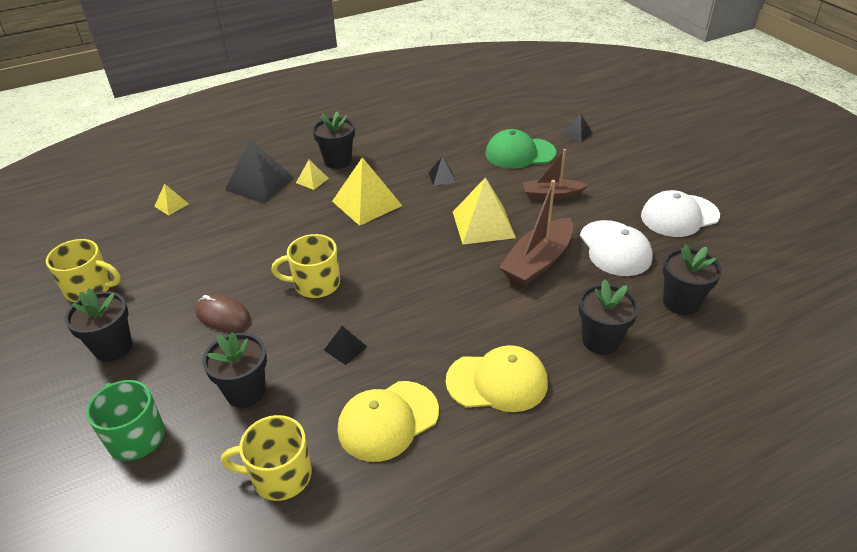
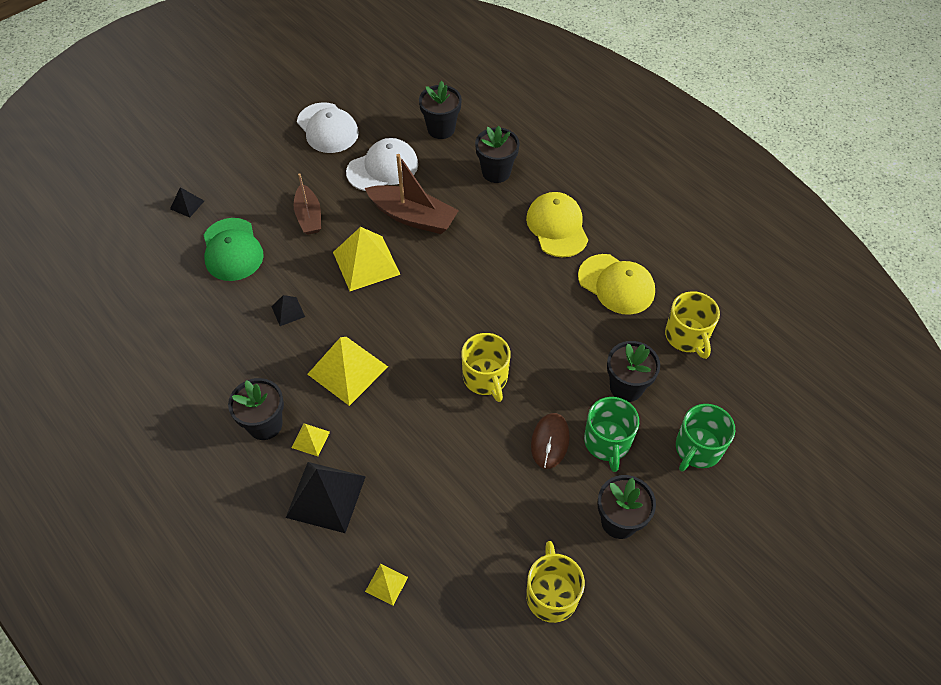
camera: 105 degrees left, 15 degrees up
black pyramid [324,326,367,365] -> none
none -> green mug [584,397,639,472]

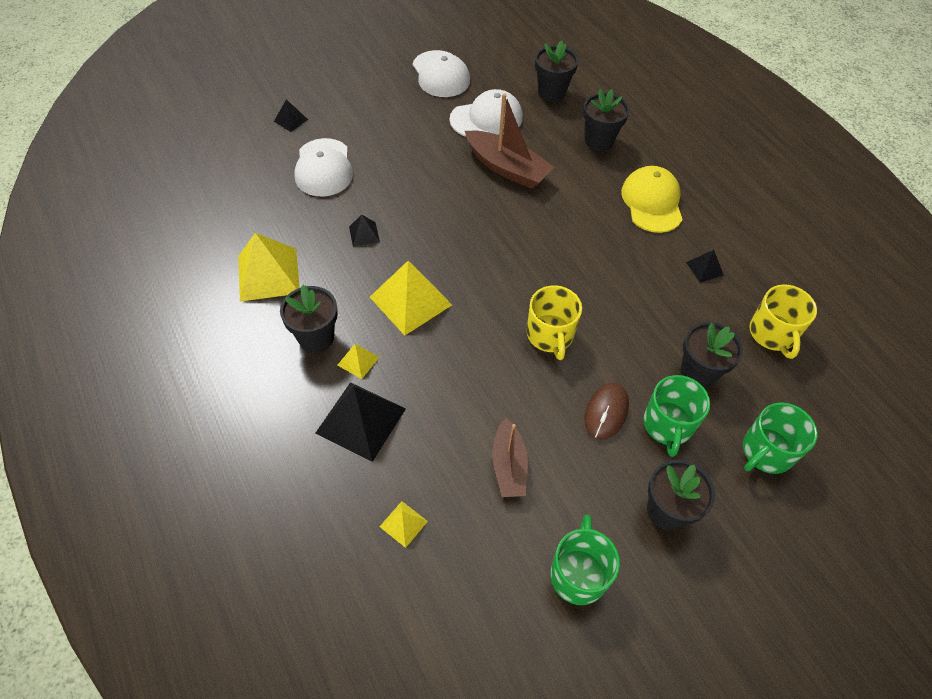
camera: 10 degrees right, 0 degrees up
green cap [204,218,264,281] -> white cap [294,138,353,196]
brown boat [294,173,321,235] -> brown boat moved to [493,417,528,497]
yellow pyramid [333,227,401,291] -> yellow pyramid moved to [238,233,300,302]
yellow mug [526,541,585,623] -> green mug [550,514,620,605]
yellow cap [578,254,655,315] -> black pyramid [686,250,724,283]

